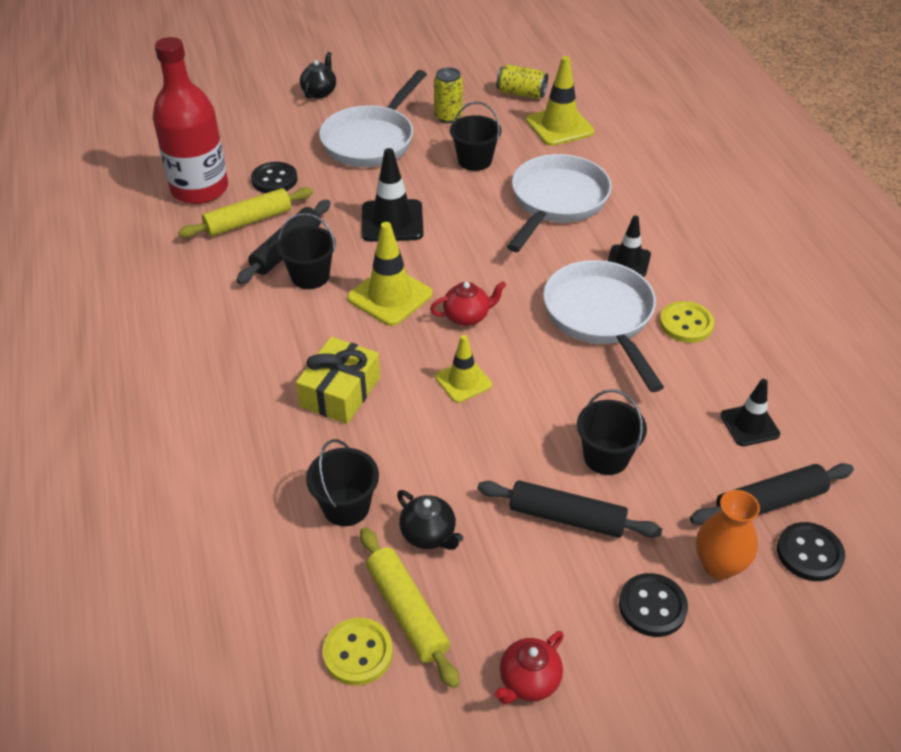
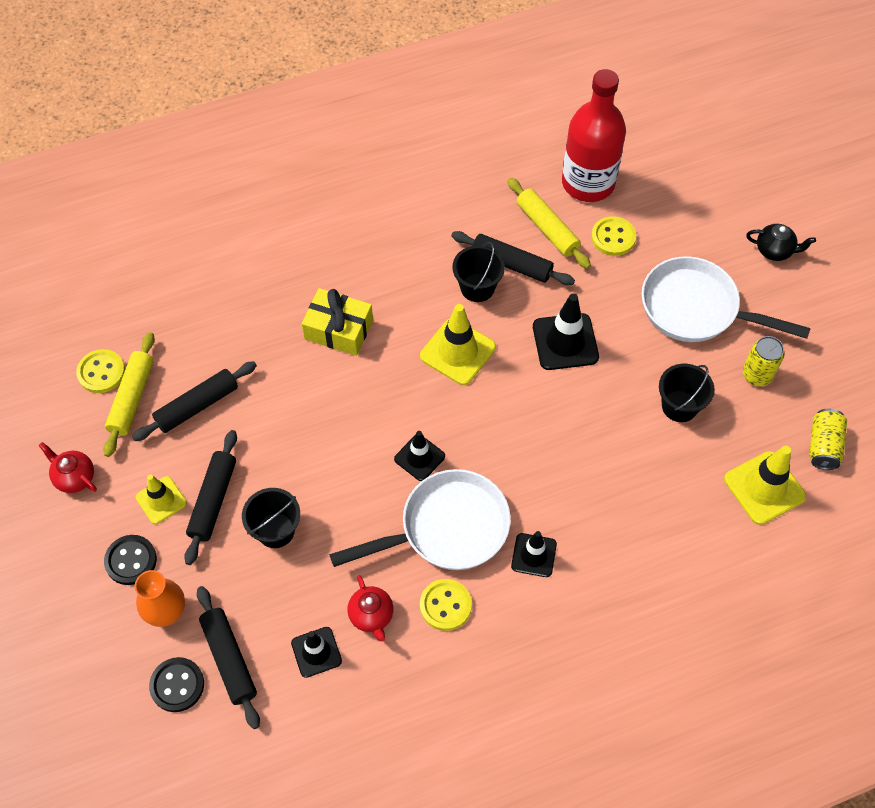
camera: 85 degrees right, 15 degrees up
black button [251,162,298,193] -> yellow button [591,216,636,256]
black bucket [306,439,379,526] -> none
yellow rolling pin [360,527,459,689] -> yellow rolling pin turned 45 degrees counterclockwise [103,332,155,457]
black teapot [397,490,463,550] -> black rolling pin [132,361,257,441]
red teapot [430,281,506,326] -> red teapot moved to [348,575,394,642]
yellow traffic cone [435,335,492,403] -> yellow traffic cone moved to [136,474,187,524]
white pan [507,154,612,252] -> none
none -> black traffic cone [394,431,445,481]

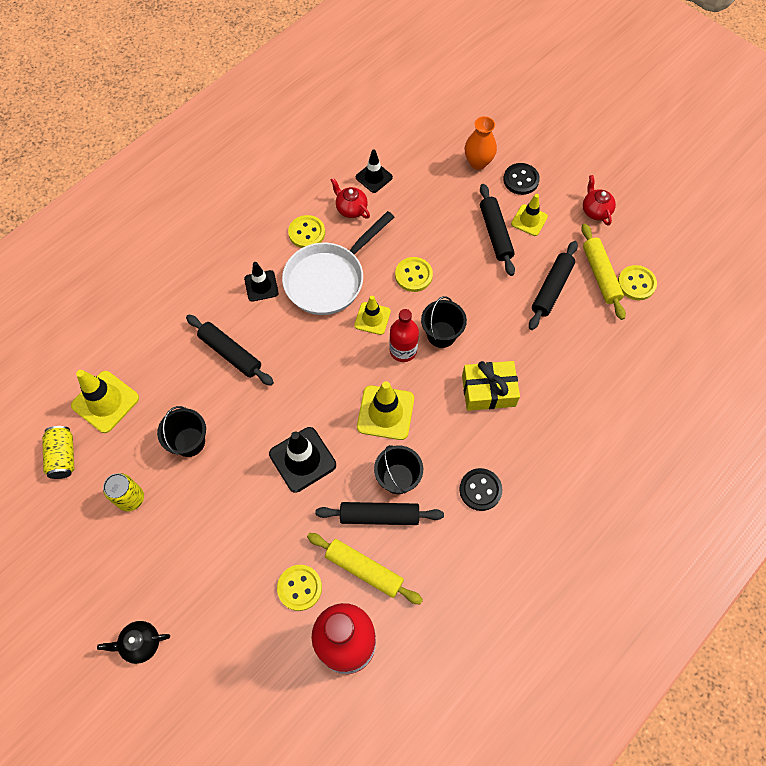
camera: 155 degrees right, 5 degrees up
red teapot [38,442,97,493] -> red teapot turned 120 degrees counterclockwise [583,175,616,226]
black button [149,657,204,712] -> black button moved to [459,468,502,511]
black rolling pin [197,586,260,729] -> black rolling pin moved to [186,315,274,386]
black bucket [242,488,300,548] -> black bucket moved to [421,296,467,348]
black traffic cone [394,431,445,481] -> yellow traffic cone [354,295,391,335]
white pan [642,256,811,342] -> none
none -> red bottle [389,309,419,362]
none -> yellow button [395,257,433,292]

